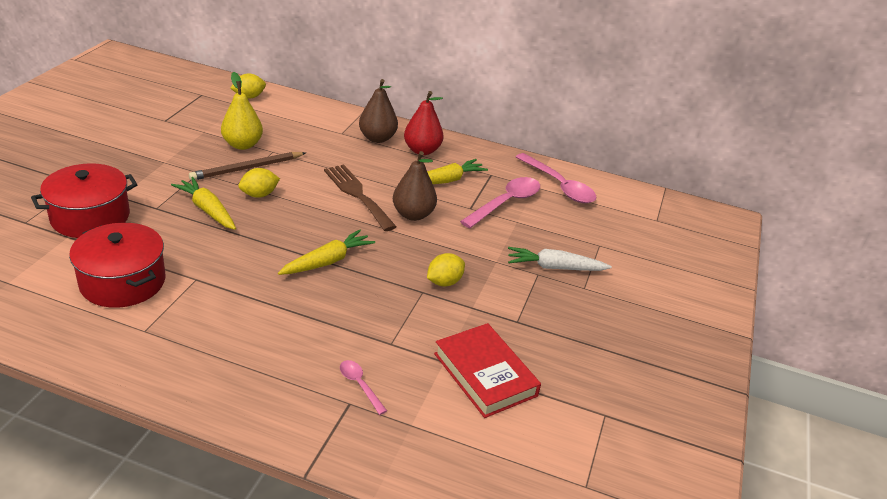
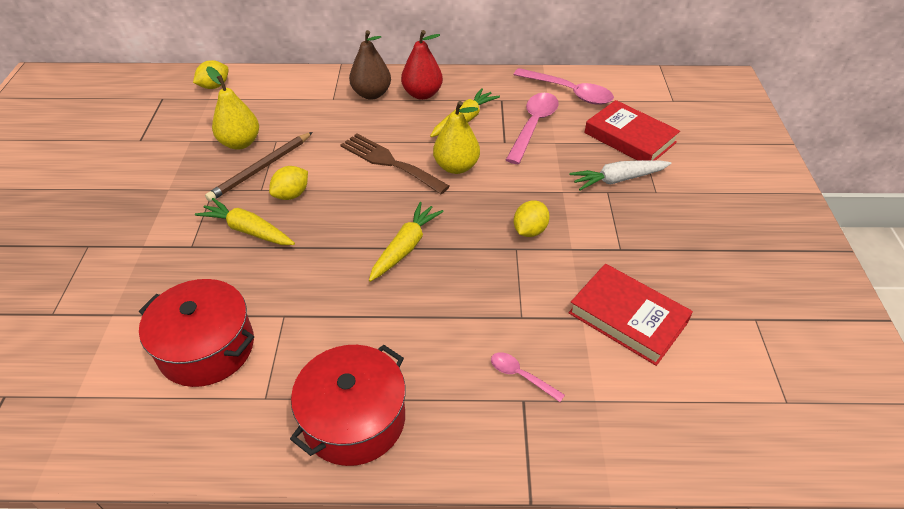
camera: 15 degrees left, 10 degrees up
red pot [31,163,138,238] -> red pot moved to [290,345,406,466]
brown pear [393,151,437,221] -> yellow pear [433,101,480,174]
none -> red book [584,100,680,161]

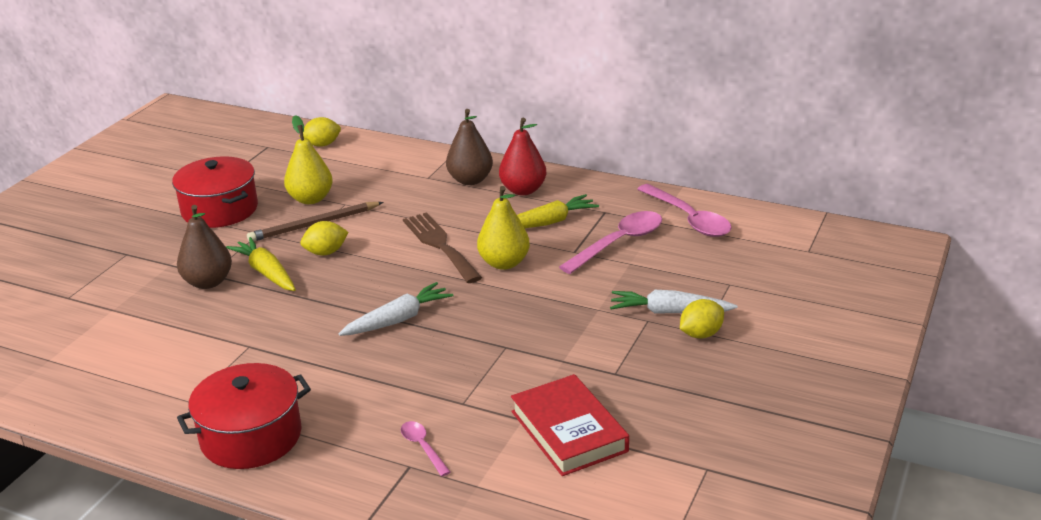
camera: 25 degrees right, 15 degrees down
red pot [139,279,254,387] -> red pot moved to [172,156,258,228]
yellow carrot [369,202,444,282] -> white carrot [339,282,454,336]
yellow lemon [514,200,550,237] -> yellow lemon moved to [680,299,724,339]
red book [584,100,680,161] -> none
none -> brown pear [177,205,232,289]

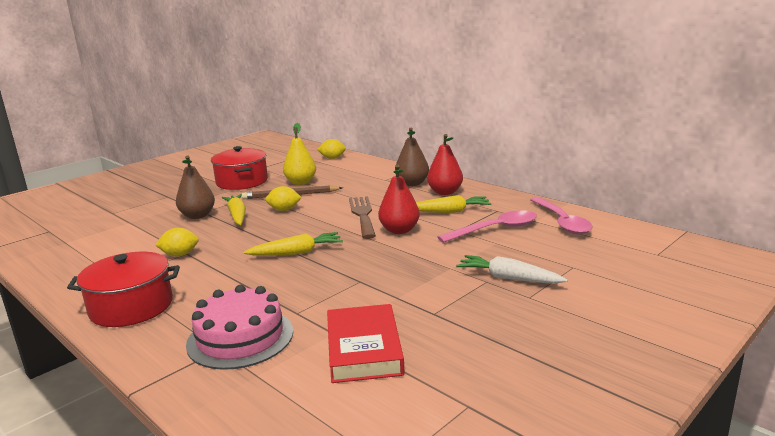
camera: 20 degrees right, 10 degrees down
white carrot [339,282,454,336] -> yellow carrot [244,232,343,256]
pink spoon [400,421,450,476] -> pink cake [186,285,293,370]
yellow pear [477,186,530,270] -> red pear [378,164,420,234]
yellow lemon [680,299,724,339] -> yellow lemon moved to [155,228,199,256]

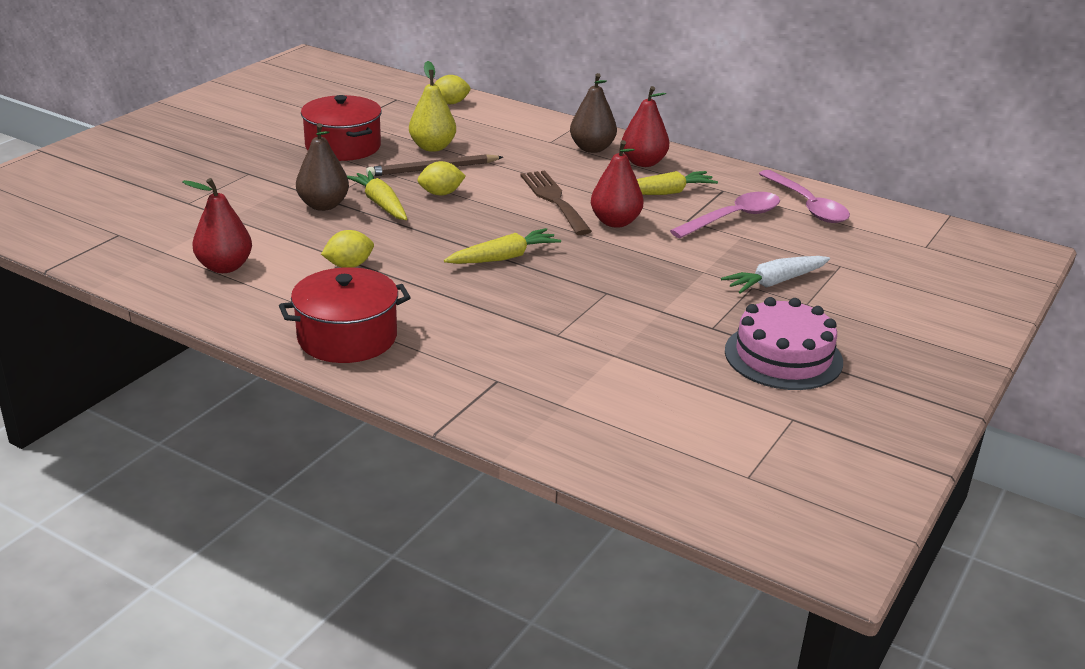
camera: 15 degrees left, 10 degrees up
pink cake [186,285,293,370] -> pink cake moved to [725,297,843,390]
red book [327,304,405,383] -> none
white carrot [456,255,568,284] -> white carrot turned 45 degrees counterclockwise [721,256,830,293]
none -> red pear [182,178,252,273]

